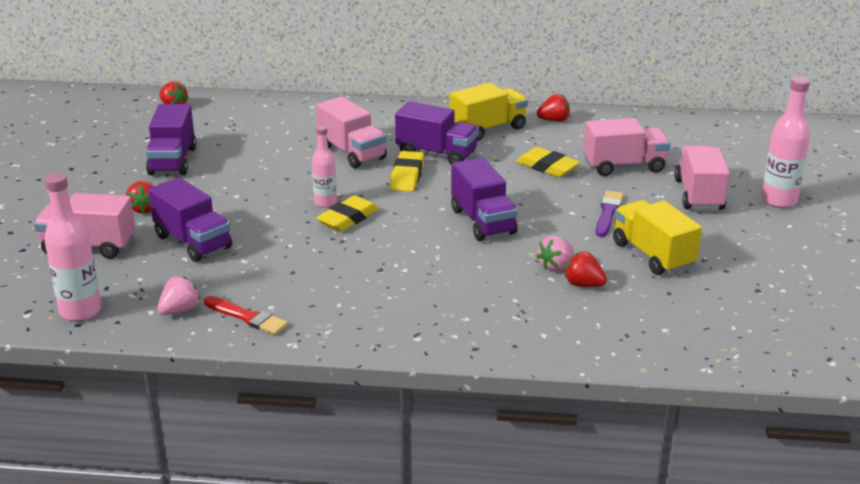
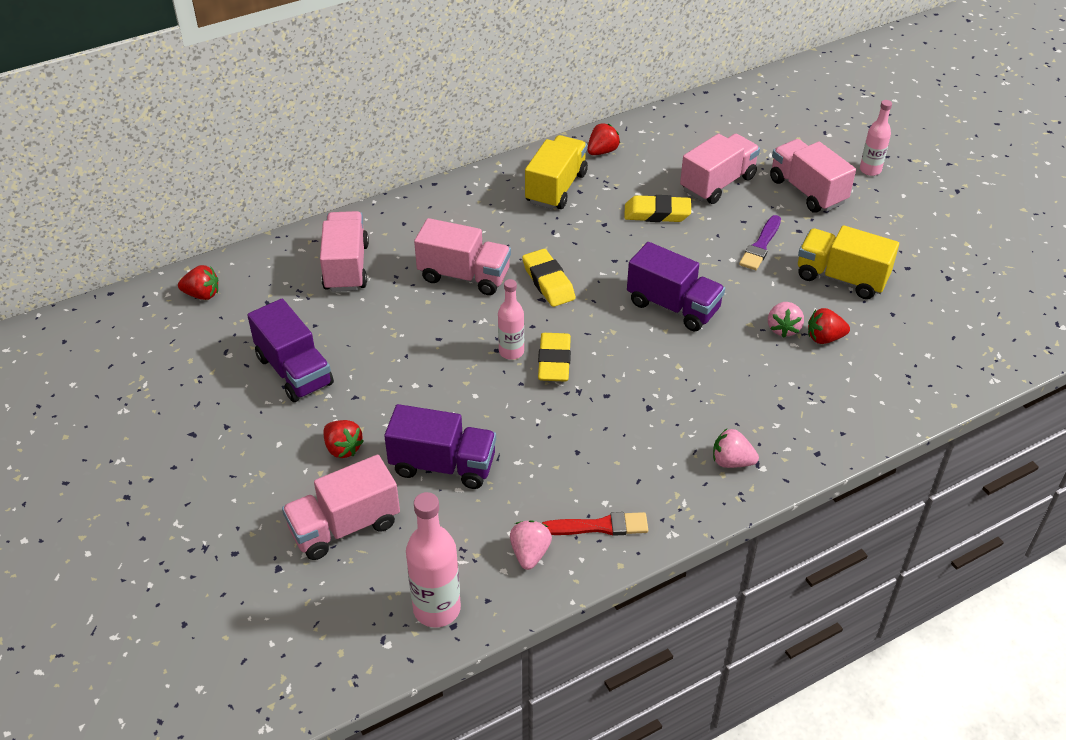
camera: 35 degrees left, 15 degrees up
purple truck [395,101,479,165] -> none
purple brush [596,190,624,237] -> purple brush turned 135 degrees counterclockwise [739,215,781,270]
pink bottle [761,77,810,208] -> pink bottle [860,100,892,176], size x0.64
none -> pink truck [320,211,369,292]
none -> pink strawberry [713,429,759,468]

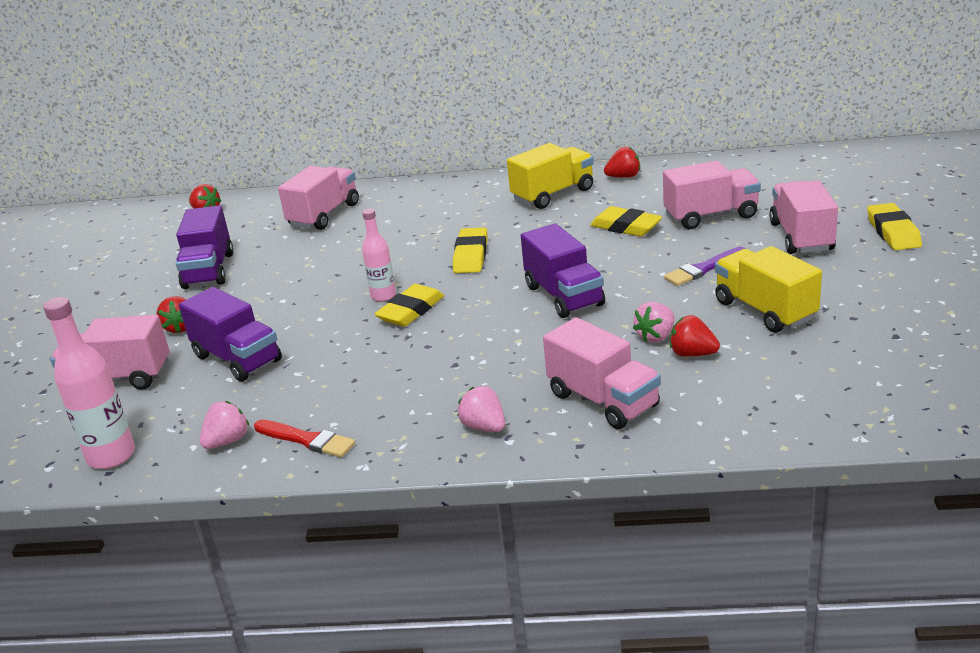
camera: 35 degrees right, 15 degrees down
pink truck [414,218,511,295] -> pink truck moved to [543,317,661,429]
pink bottle [860,100,892,176] -> yellow eraser [867,203,922,250]

